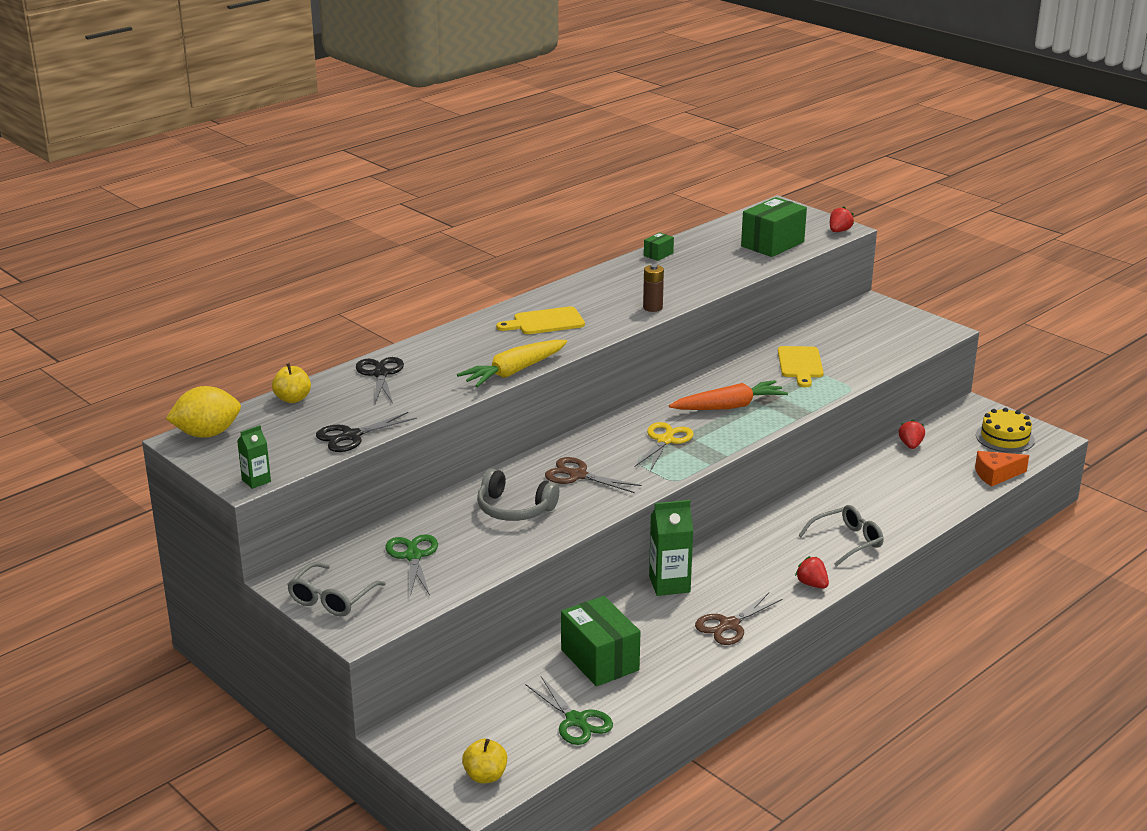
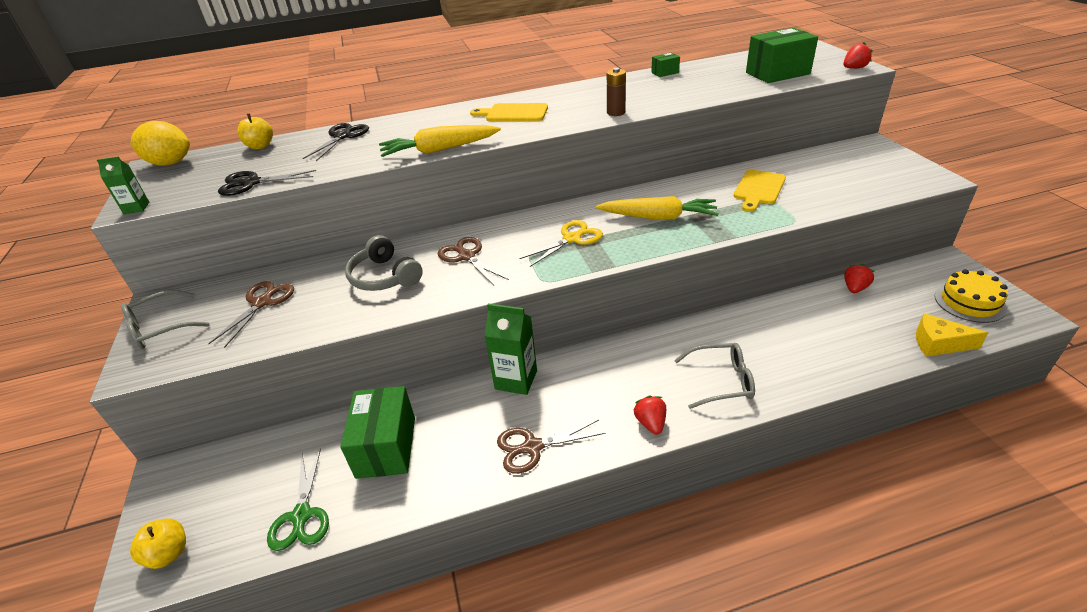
camera: 30 degrees right, 10 degrees up
green scissors [386,534,438,597] -> brown scissors [208,281,294,348]
orange carrot [669,380,788,410] -> yellow carrot [596,196,718,220]
orange cheese [975,451,1029,487] -> yellow cheese [916,313,988,357]

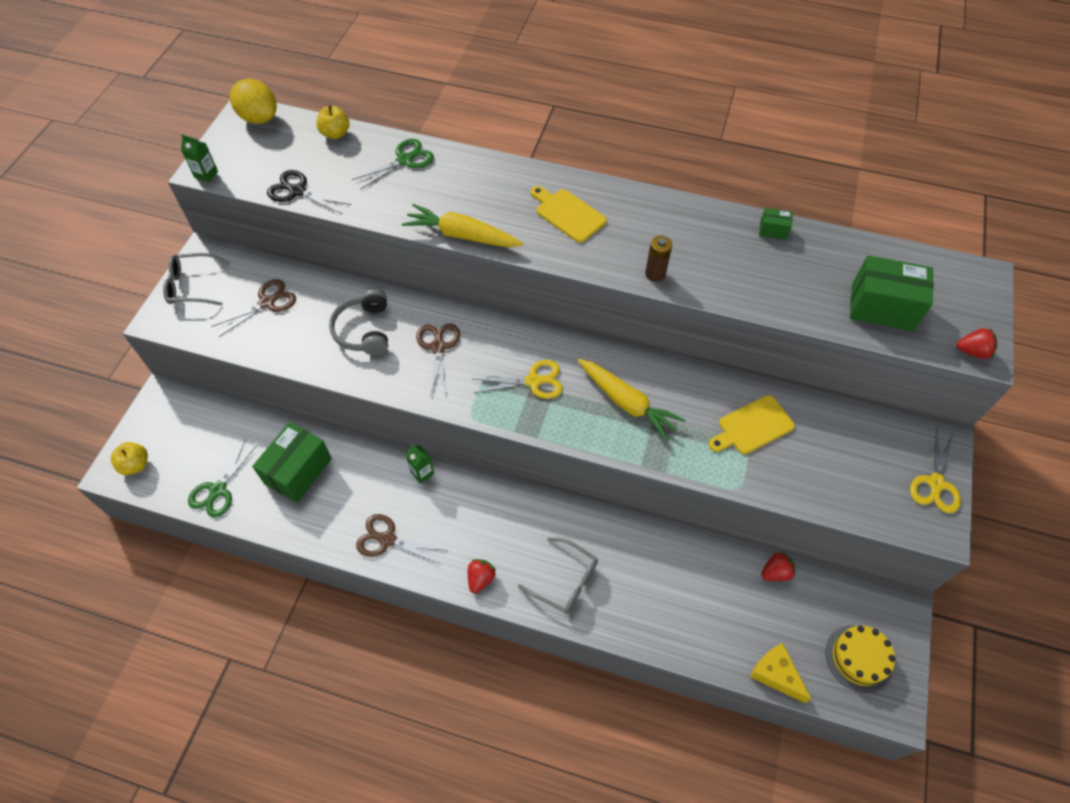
camera: 30 degrees right, 20 degrees up
black scissors [303,123,369,161] -> green scissors [352,139,434,190]
green carton [484,303,537,395] -> green carton [405,444,434,484], size x0.56
none -> yellow scissors [910,427,961,513]

